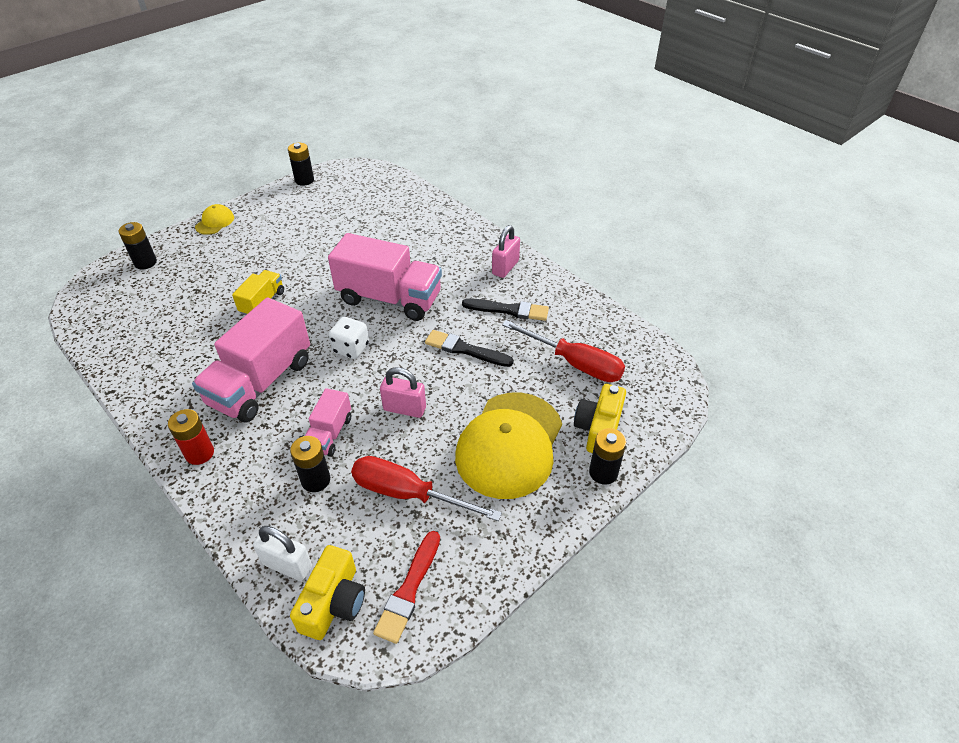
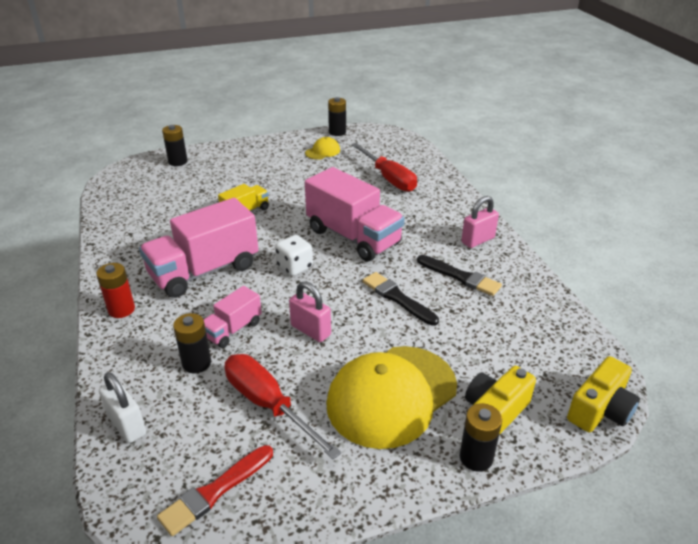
camera: 25 degrees right, 10 degrees down
yellow cap [195,204,234,235] -> yellow cap moved to [305,137,340,160]
yellow camera [290,545,365,640] -> yellow camera moved to [567,356,640,432]
red screwdriver [502,320,625,382] -> red screwdriver moved to [351,143,417,192]

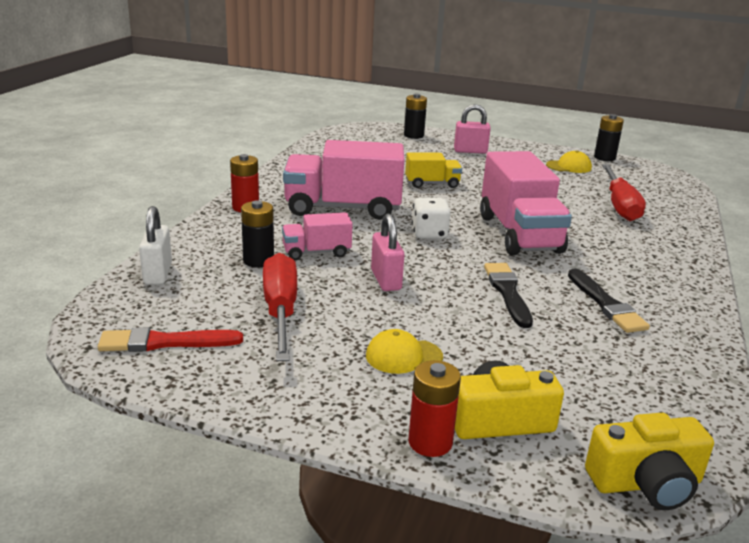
camera: 35 degrees right, 10 degrees down
yellow cap [326,346,457,449] -> yellow cap [366,329,443,374], size x0.44
black battery [460,403,502,472] -> red battery [408,360,461,457]
pink padlock [461,196,499,248] -> pink padlock moved to [454,104,491,154]

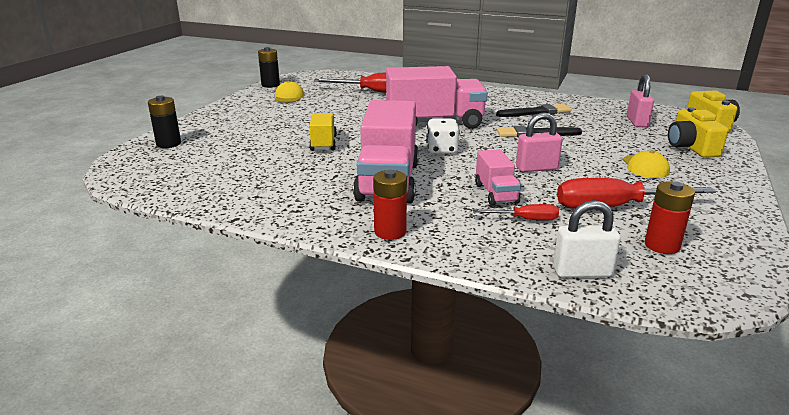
camera: 85 degrees left, 0 degrees up
red brush [98,327,243,352] -> none
black battery [241,200,274,268] -> red screwdriver [473,204,559,220]
red battery [408,360,461,457] -> red battery moved to [645,181,695,254]
pink padlock [454,104,491,154] -> pink padlock moved to [627,74,654,127]

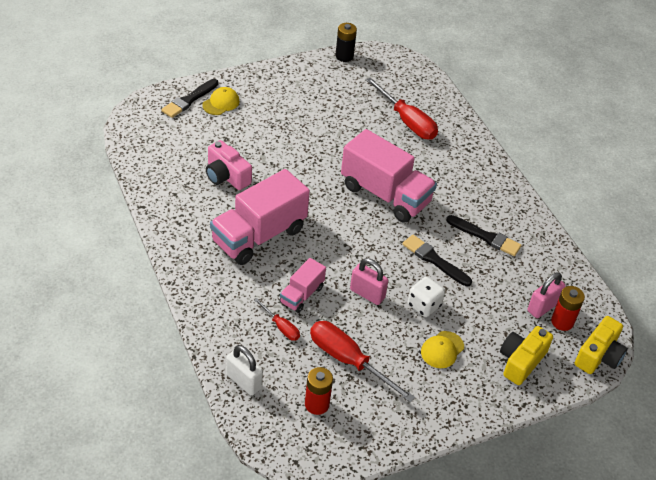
camera: 40 degrees right, 20 degrees up
black battery [148,96,181,148] -> black brush [161,79,218,118]
yellow cap [275,81,304,103] -> yellow cap moved to [202,87,240,115]
yellow truck [309,113,337,151] -> none
red battery [373,170,407,240] -> red battery moved to [551,286,585,331]
white dice [427,119,460,154] -> white dice moved to [408,276,445,317]
none -> pink camera [206,140,252,190]

